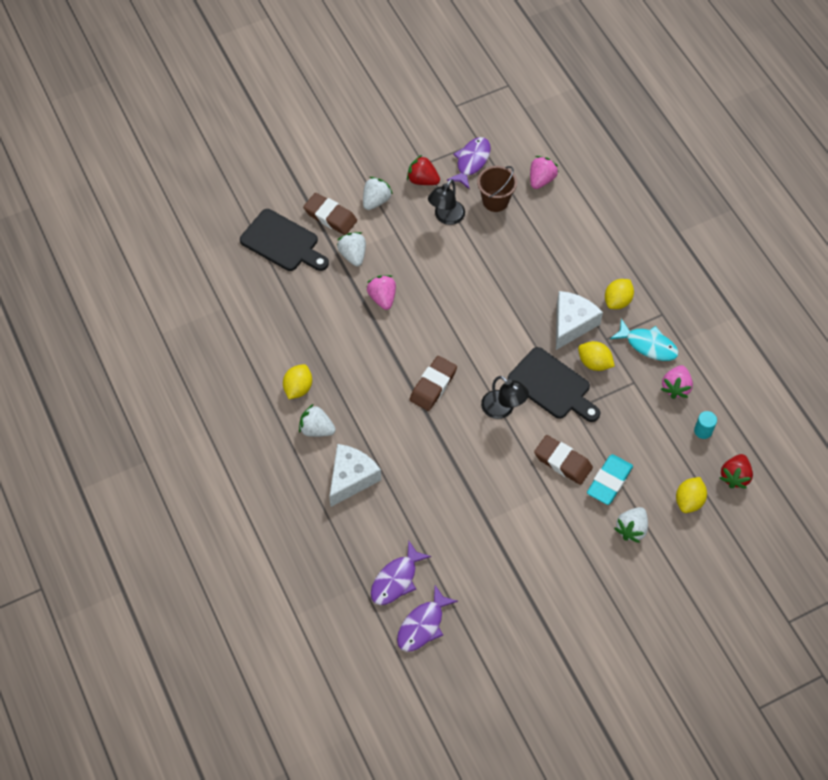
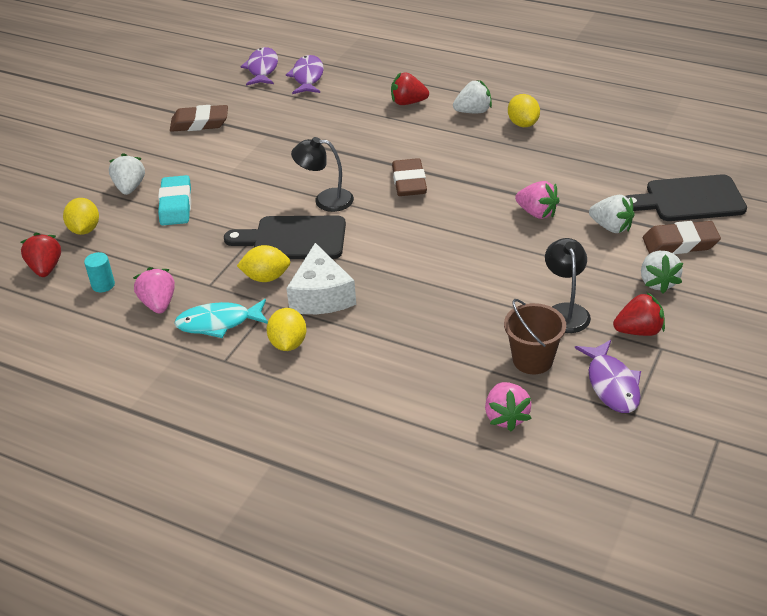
camera: 145 degrees right, 20 degrees down
white cheese [329,444,381,507] -> red strawberry [391,72,429,105]
brown eraser [534,435,593,485] -> brown eraser moved to [170,105,228,132]

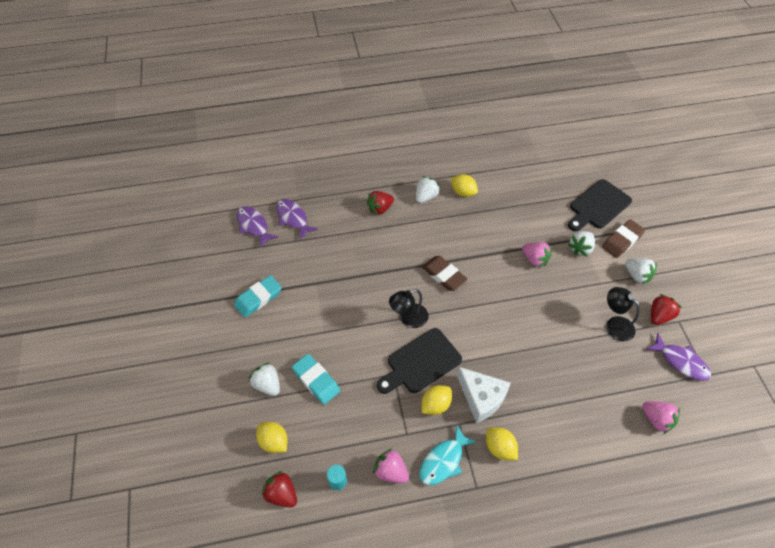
camera: 40 degrees left, 15 degrees up
brown eraser [170,105,228,132] -> turquoise eraser [234,275,282,318]
brown bucket [504,299,566,374] -> none
pink strawberry [515,181,560,219] -> pink strawberry turned 45 degrees clockwise [522,242,552,268]
white strawberry [589,195,635,233] -> white strawberry turned 135 degrees clockwise [568,231,595,256]

